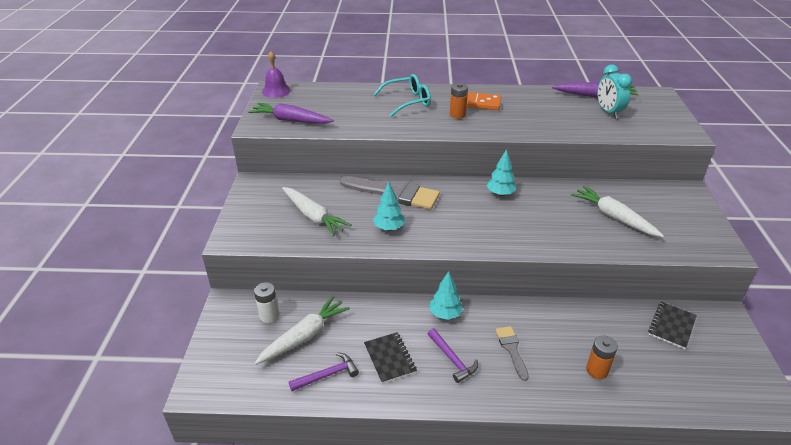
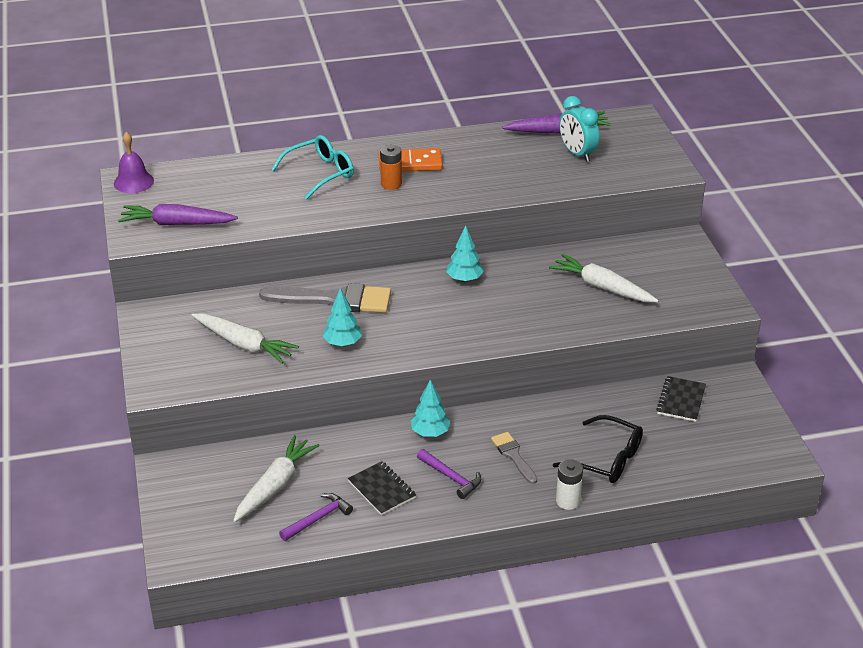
camera: 15 degrees left, 0 degrees up
white battery [254,282,279,323] -> white battery moved to [556,459,583,510]
orange battery [586,335,618,379] -> black glasses [553,415,643,483]

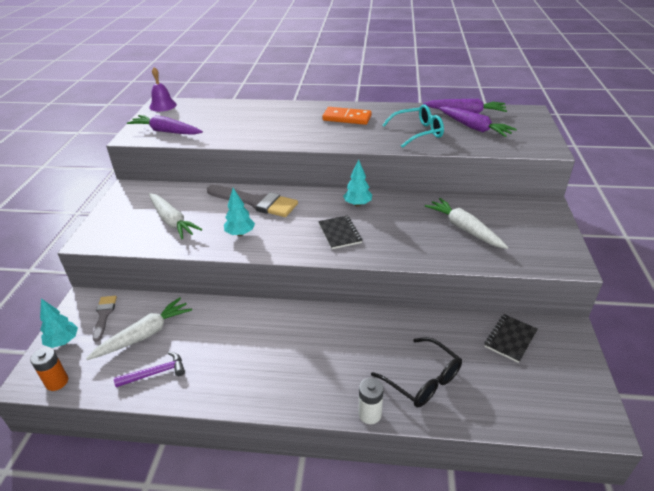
camera: 20 degrees right, 0 degrees up
turquoise glasses [271,135,354,199] -> turquoise glasses moved to [382,104,444,148]
black notebook [348,461,416,515] -> black notebook moved to [318,215,362,249]
orange battery [380,145,402,190] -> orange battery moved to [30,347,68,391]
turquoise tree [411,380,450,437] -> turquoise tree moved to [40,298,78,348]
purple hammer [417,449,481,499] -> none
grey brush [491,432,537,484] -> grey brush moved to [93,296,117,342]
turquoise clock [559,96,599,162] -> purple carrot [438,106,517,137]

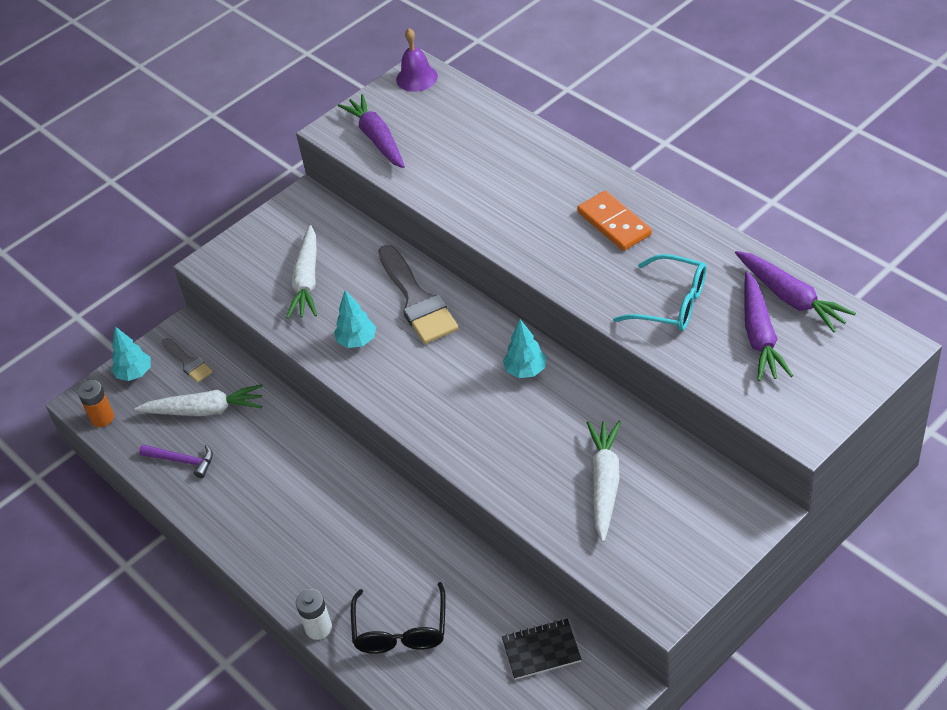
camera: 45 degrees right, 10 degrees up
grey brush [93,296,117,342] -> grey brush turned 105 degrees clockwise [162,338,213,383]
black notebook [318,215,362,249] -> none

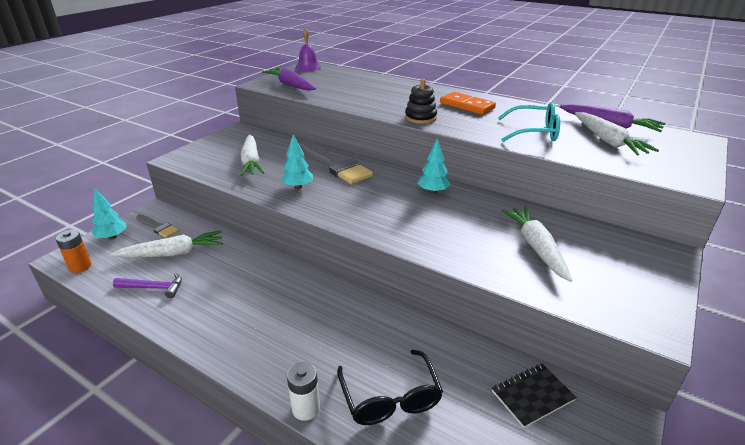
camera: 20 degrees left, 15 degrees down
purple carrot [744,271,793,381] -> white carrot [575,112,659,155]
none -> black stacking toy [405,79,437,124]

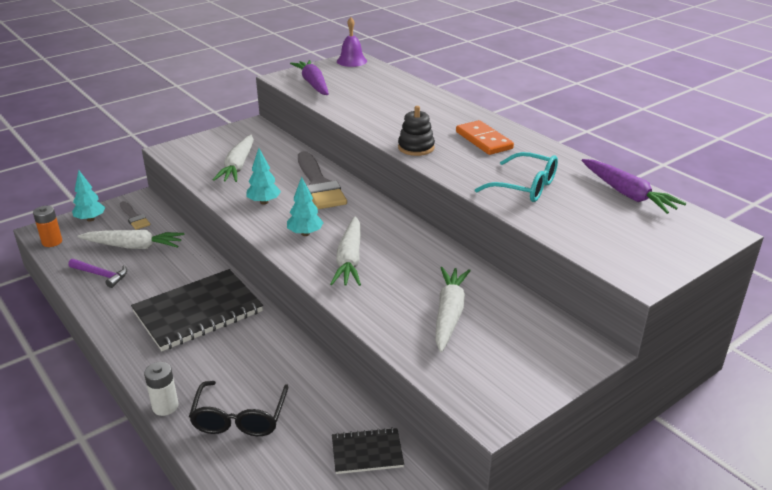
camera: 20 degrees right, 0 degrees up
turquoise tree [417,138,451,194] -> turquoise tree moved to [287,177,324,236]
white carrot [575,112,659,155] -> white carrot moved to [330,216,361,286]
none -> black notebook [131,269,263,351]

